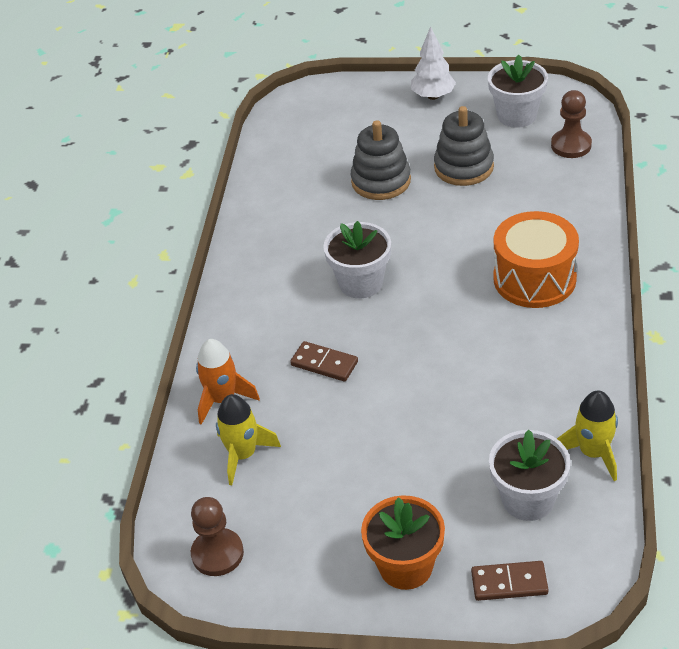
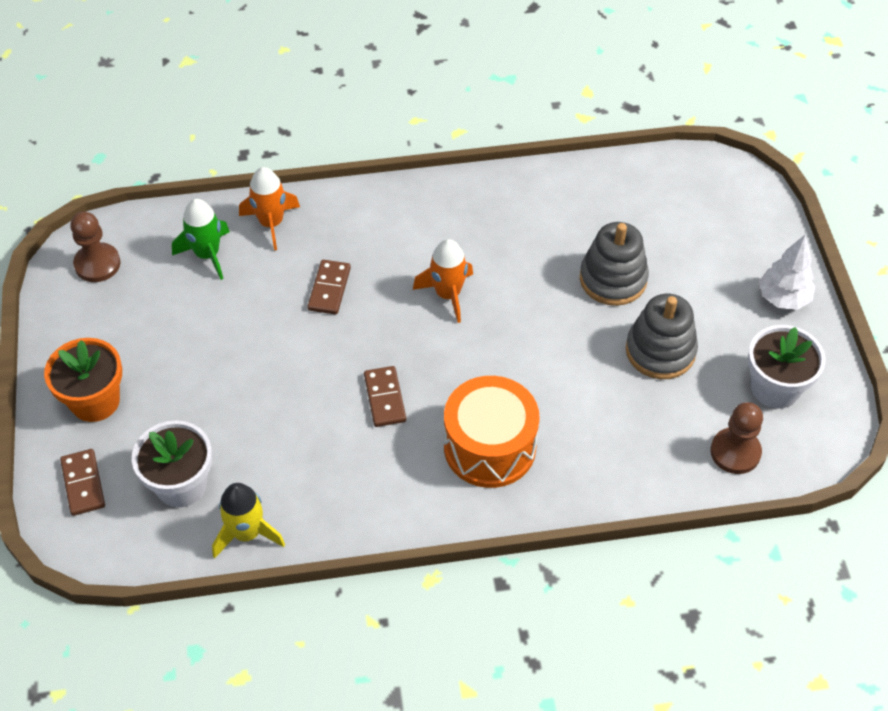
camera: 70 degrees right, 10 degrees up
yellow rocket [216,394,281,485] -> green rocket [172,199,230,280]
white flower pot [323,221,391,298] -> orange rocket [413,239,473,323]
none -> brown domino [364,366,406,427]

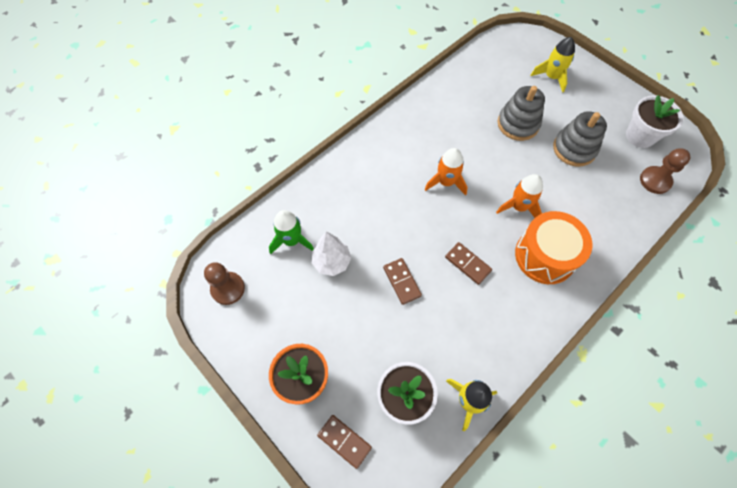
camera: 35 degrees left, 10 degrees up
orange rocket [239,167,300,251] -> orange rocket moved to [496,174,543,218]
brown domino [308,260,351,315] -> brown domino moved to [383,258,422,305]
white tree [759,235,815,310] -> white tree moved to [312,231,351,276]
none -> yellow rocket [531,37,575,93]

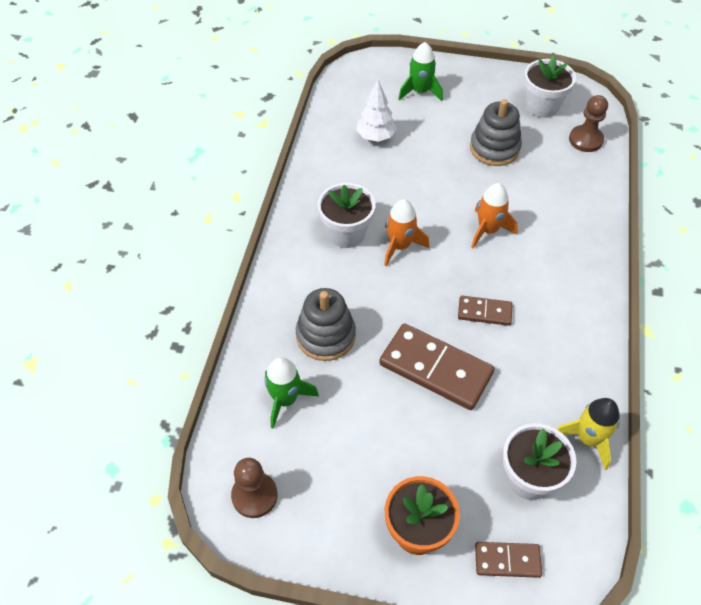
camera: 35 degrees left, 10 degrees down
white tree [312,231,351,276] -> white tree moved to [356,80,397,142]
brown domino [383,258,422,305] -> brown domino [379,323,494,410], size x1.88
grey stacking toy [498,86,545,141] -> grey stacking toy moved to [296,288,356,361]
orange drum [515,211,593,284] -> none
yellow rocket [531,37,575,93] -> green rocket [398,42,443,101]
none -> white flower pot [317,183,376,248]

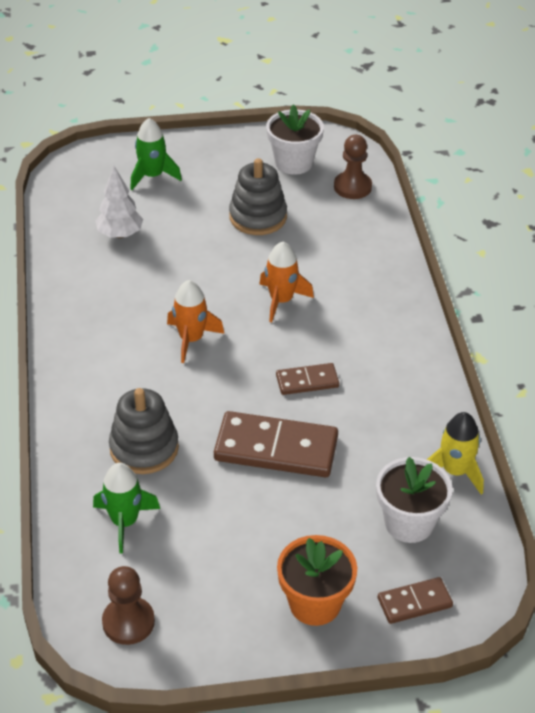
camera: 20 degrees left, 10 degrees down
white flower pot [317,183,376,248] -> none

